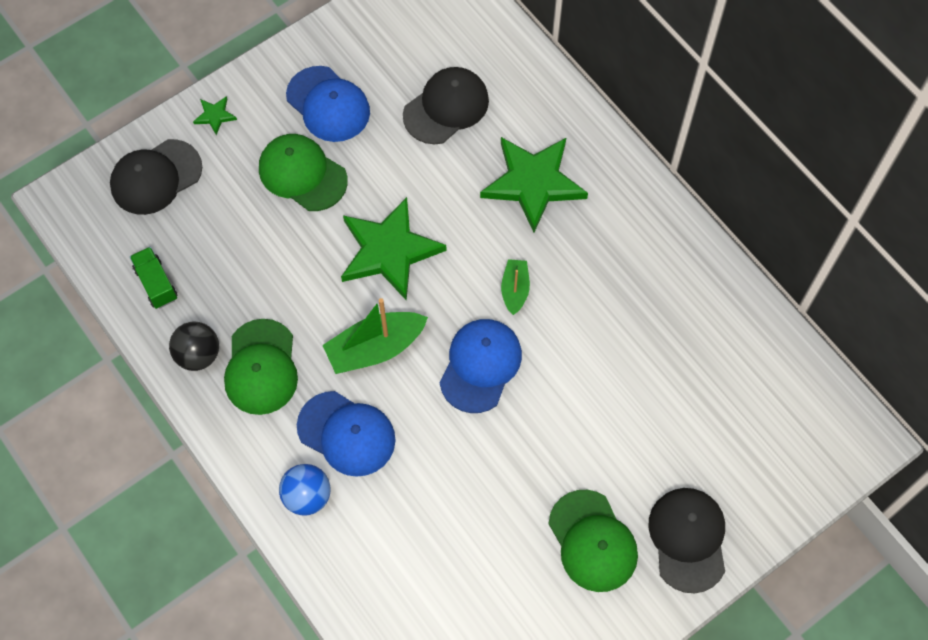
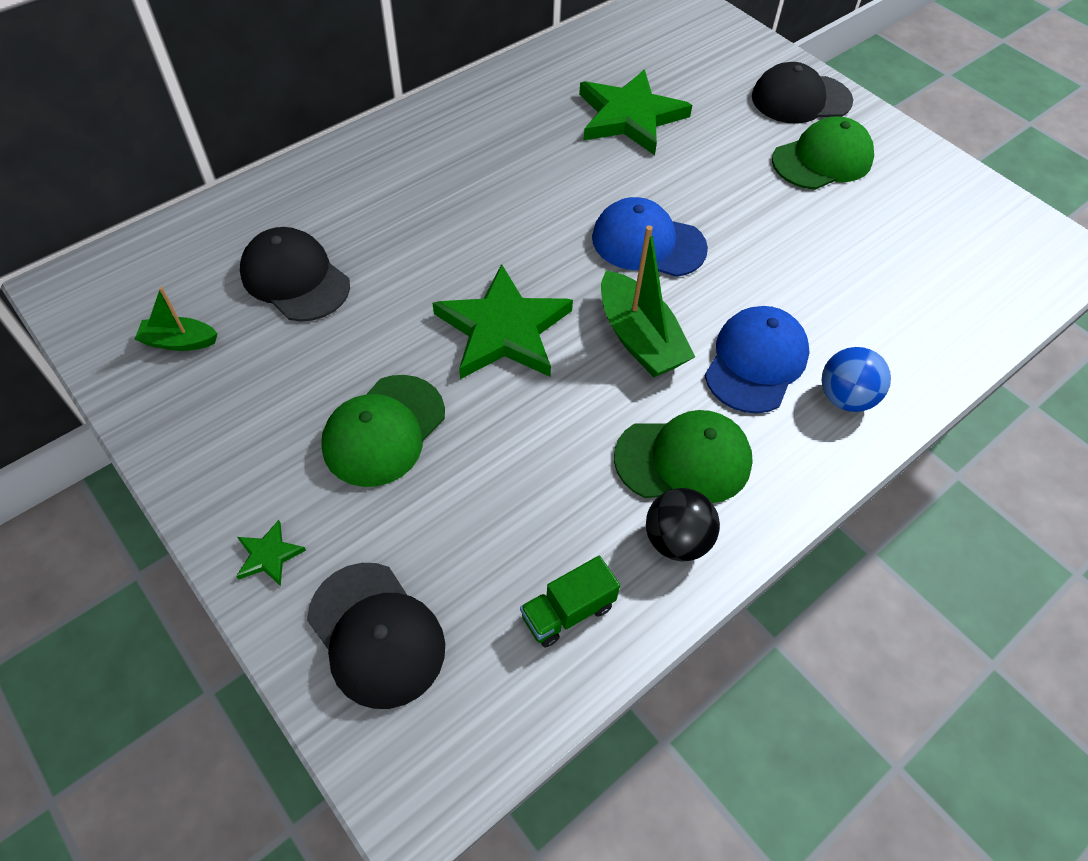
camera: 95 degrees left, 10 degrees down
blue cap [286,66,370,142] -> none
green star [480,137,588,232] -> green star moved to [579,69,692,155]
green boat [501,259,530,315] -> green boat moved to [135,287,218,351]

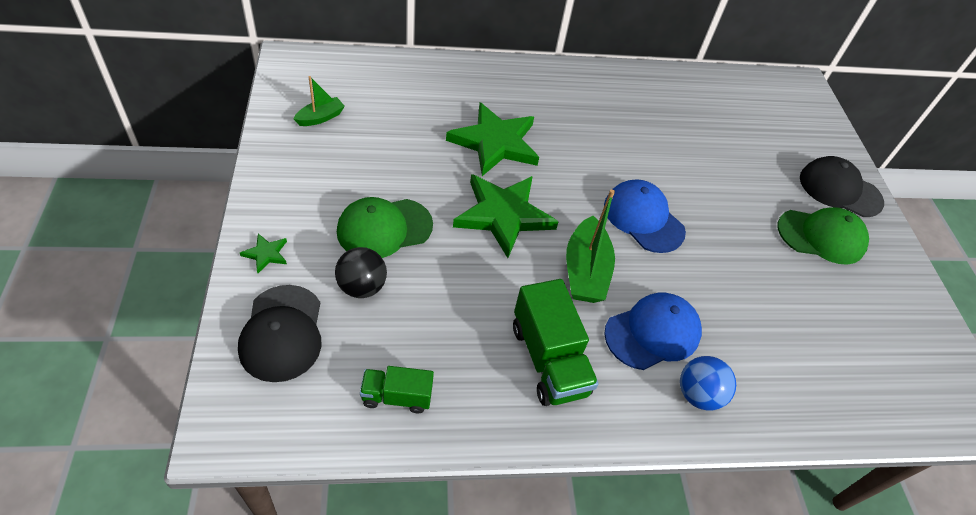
camera: 30 degrees right, 5 degrees down
green boat [135,287,218,351] -> green boat turned 105 degrees clockwise [294,76,345,126]
black cap [240,227,350,321] -> none
green star [579,69,692,155] -> green star moved to [446,102,539,176]
green cap [614,410,753,503] -> green truck [513,279,599,406]
black ball [646,488,720,562] -> black ball moved to [335,247,387,298]

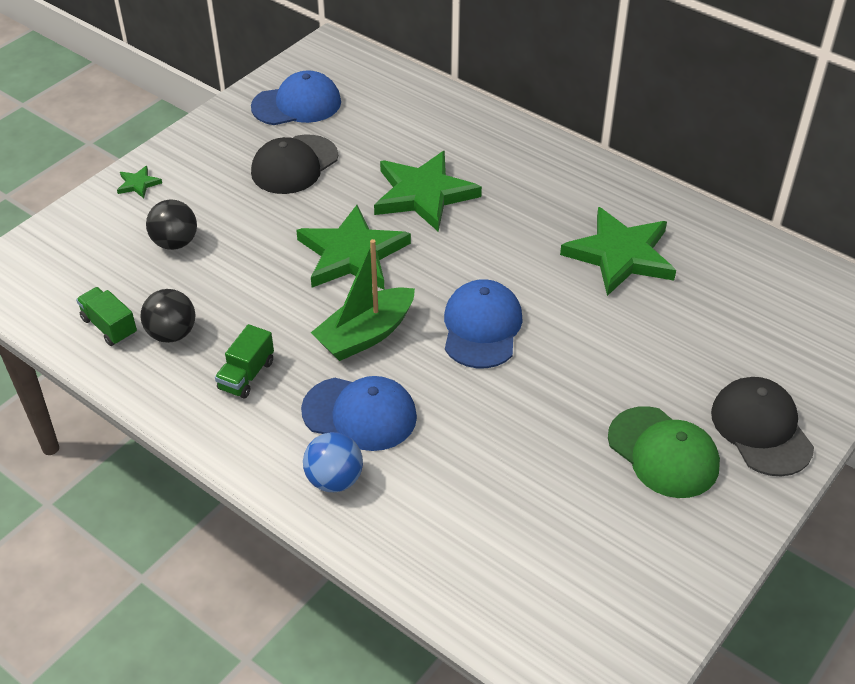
camera: 50 degrees right, 5 degrees down
black cap [238,285,321,382] -> black cap moved to [251,135,338,194]
green boat [294,76,345,126] -> blue cap [251,70,341,125]
green cap [337,197,433,258] -> none
green truck [513,279,599,406] -> green truck [215,324,274,399], size x0.58
none -> black ball [140,289,195,343]
none -> green star [560,207,676,296]

